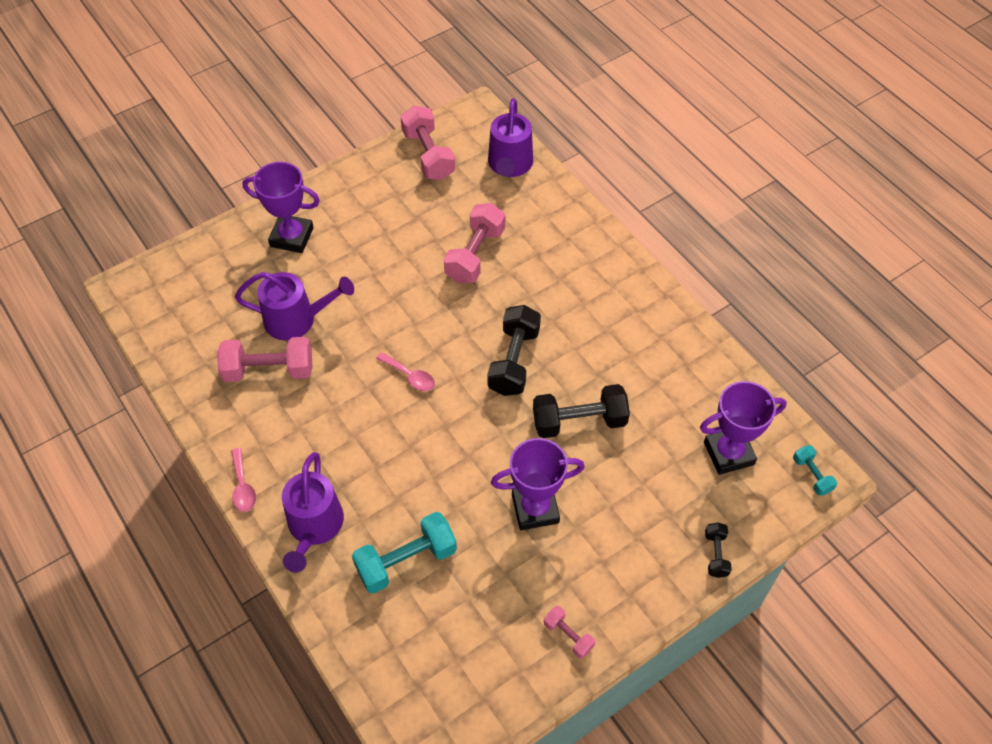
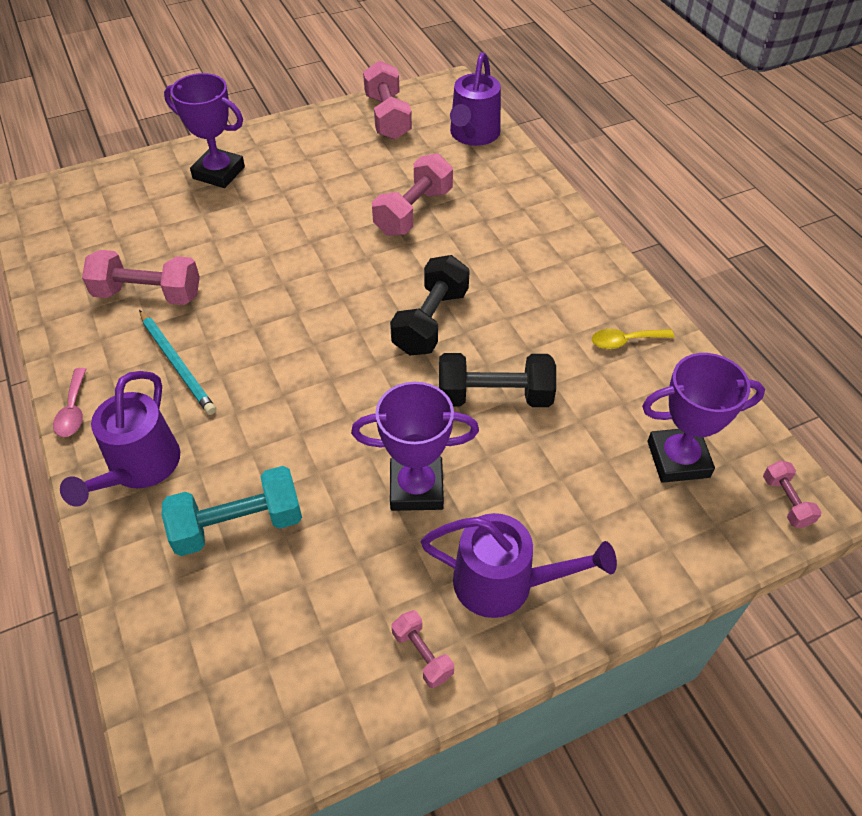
camera: 10 degrees right, 5 degrees down
purple watering can [235,272,354,341] -> purple watering can moved to [421,513,617,618]
pink spoon [376,352,435,391] -> none
black dumbbell [705,523,732,578] -> none
turquoise dumbbell [793,445,837,496] -> pink dumbbell [763,461,822,528]
none -> turquoise pencil [139,310,216,415]
none -> yellow spoon [592,329,674,349]

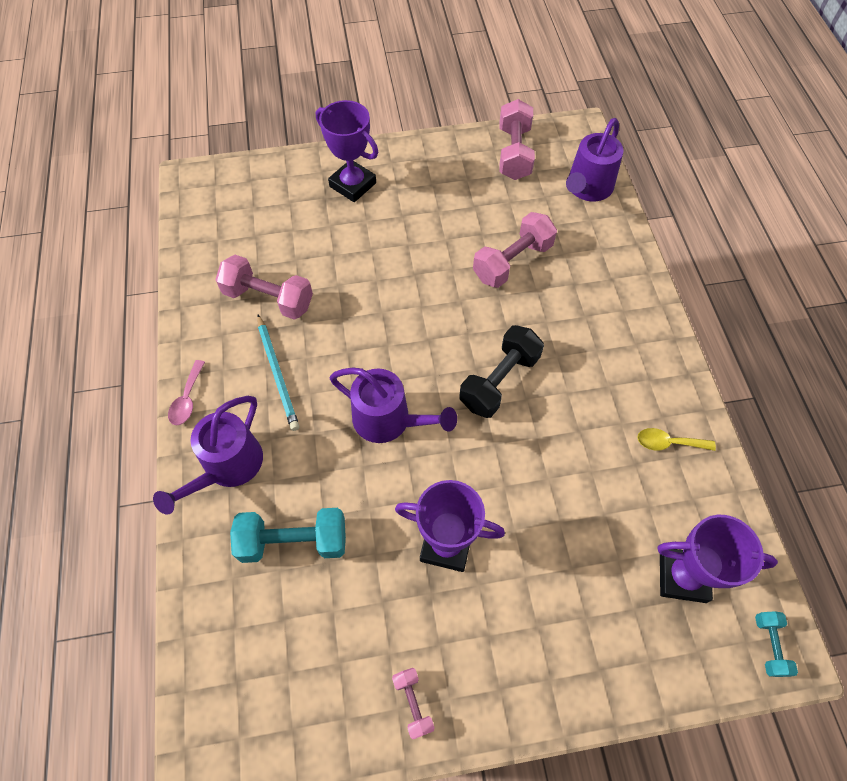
camera: 15 degrees right, 10 degrees up
purple watering can [421,513,617,618] -> purple watering can moved to [329,368,457,443]
black dumbbell [439,353,556,407] -> none
pink dumbbell [763,461,822,528] -> turquoise dumbbell [755,611,798,677]

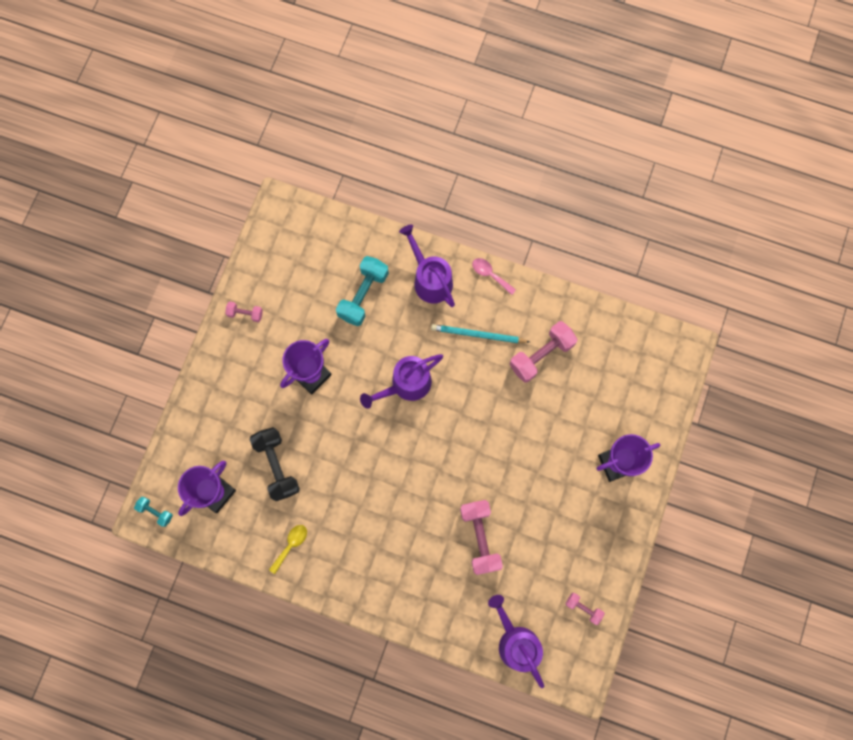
camera: 120 degrees right, 15 degrees up
black dumbbell [459,325,544,418] -> black dumbbell moved to [249,427,300,501]
pink dumbbell [500,99,535,180] -> pink dumbbell [566,593,605,625], size x0.52

